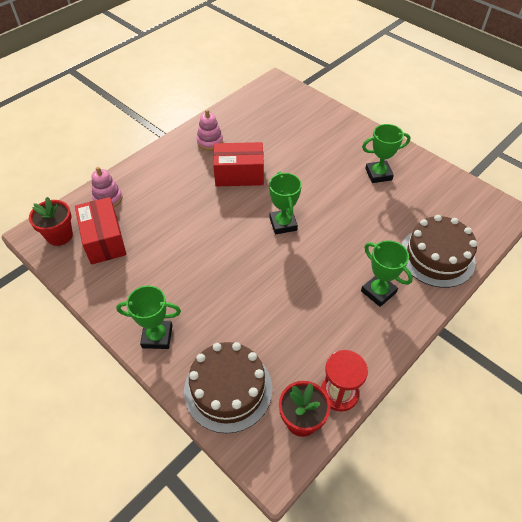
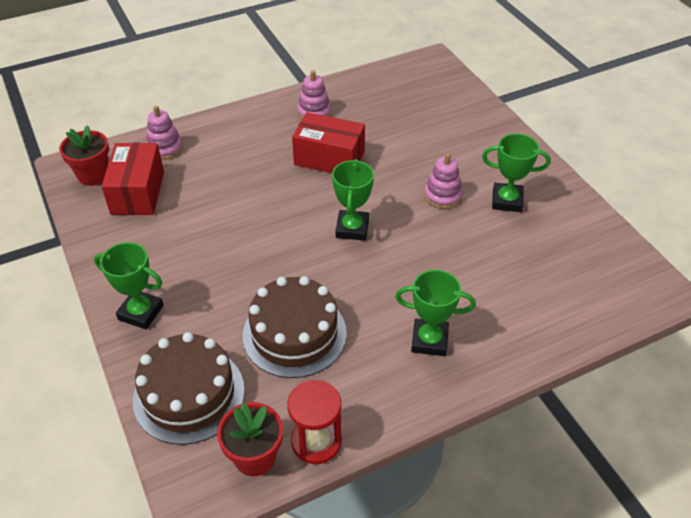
camera: 20 degrees right, 5 degrees down
green trophy [361,240,413,307] -> green trophy turned 60 degrees counterclockwise [395,270,476,356]
brown cake [402,215,477,288] -> brown cake moved to [243,276,347,378]
none -> pink stacking toy [424,153,463,209]

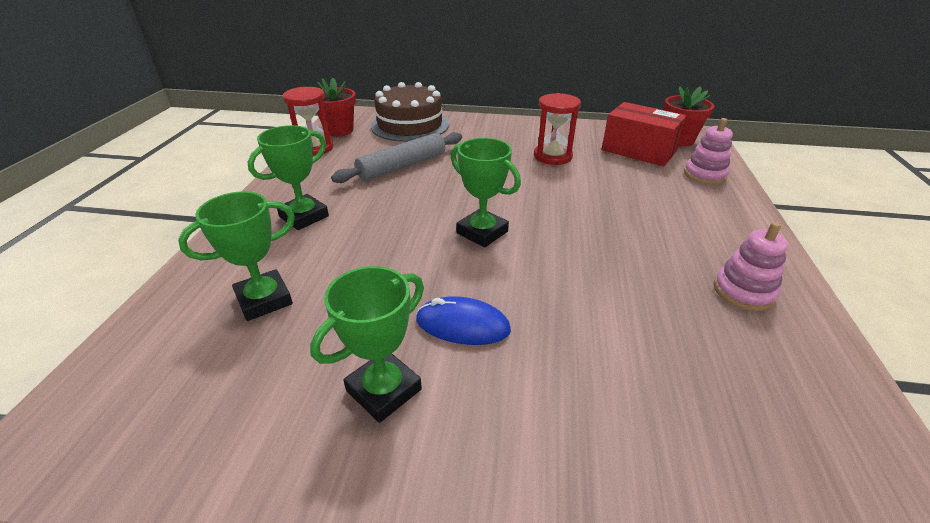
camera: 125 degrees right, 10 degrees down
green trophy [94,242,164,330] -> green trophy moved to [178,191,295,321]
brown cake [243,276,347,378] -> grey rolling pin [331,132,462,183]
red box [292,112,365,173] -> none
pink stacking toy [424,153,463,209] -> blue mouse [416,296,511,345]
none -> red hourglass [534,93,581,165]

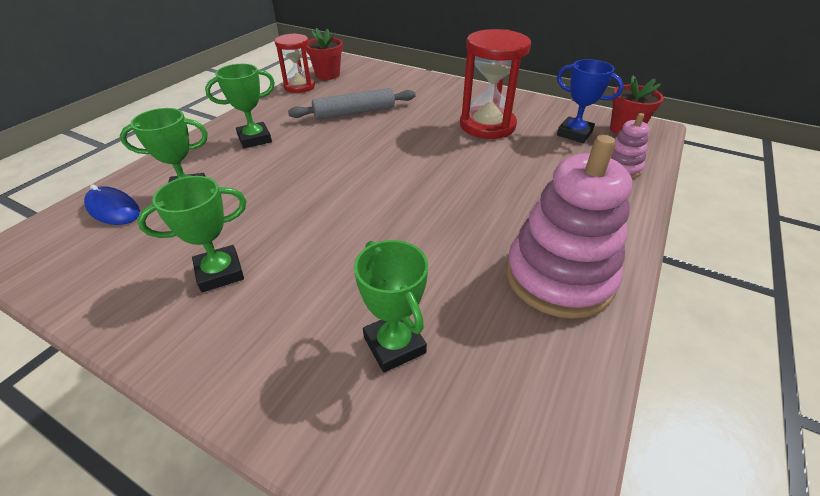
camera: 20 degrees right, 5 degrees up
brown cake [371,82,449,142] -> none
blue mouse [416,296,511,345] -> blue mouse moved to [84,184,140,225]
green trophy [451,138,521,247] -> green trophy moved to [354,240,428,372]
red hourglass [534,93,581,165] -> red hourglass [460,29,531,139], size x1.56
red box [602,102,687,166] -> blue trophy [557,59,624,143]
pink stacking toy [714,222,788,311] -> pink stacking toy [506,135,632,319], size x2.01

